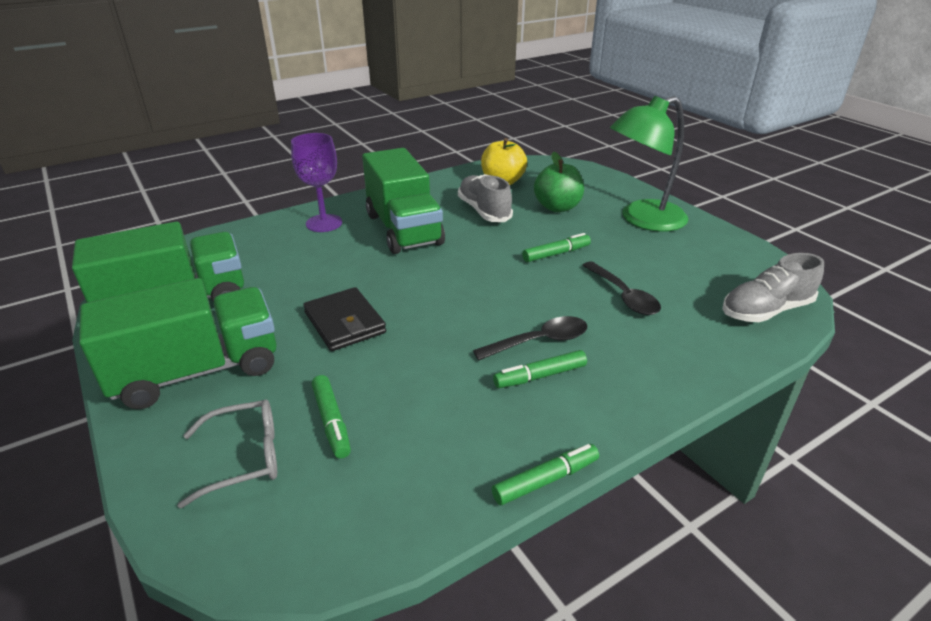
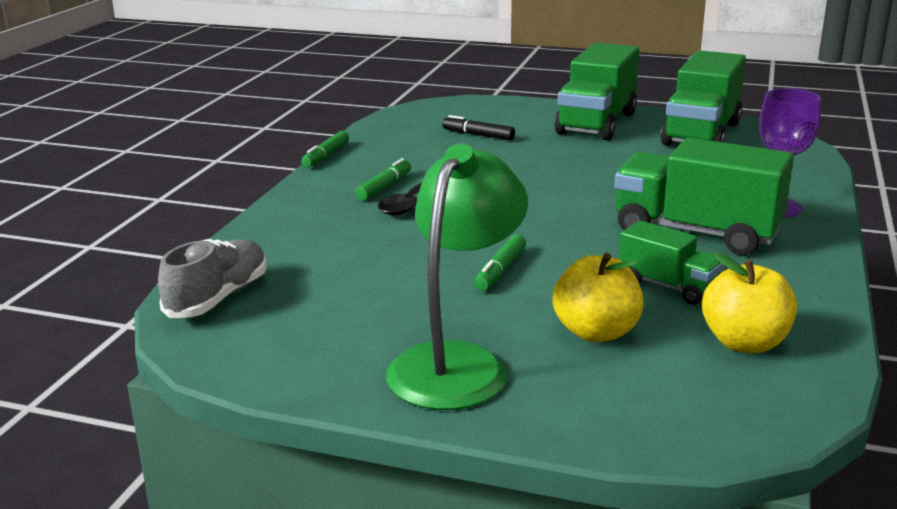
camera: 140 degrees right, 10 degrees down
grey glasses [178,399,277,508] -> none
black wallet [303,287,386,351] -> none
green marker [312,375,351,459] -> black marker [442,115,515,140]
grey shoe [458,174,513,222] -> green truck [619,220,725,305]
green apple [534,152,584,212] -> yellow apple [552,253,644,342]
black spoon [582,261,661,315] -> none

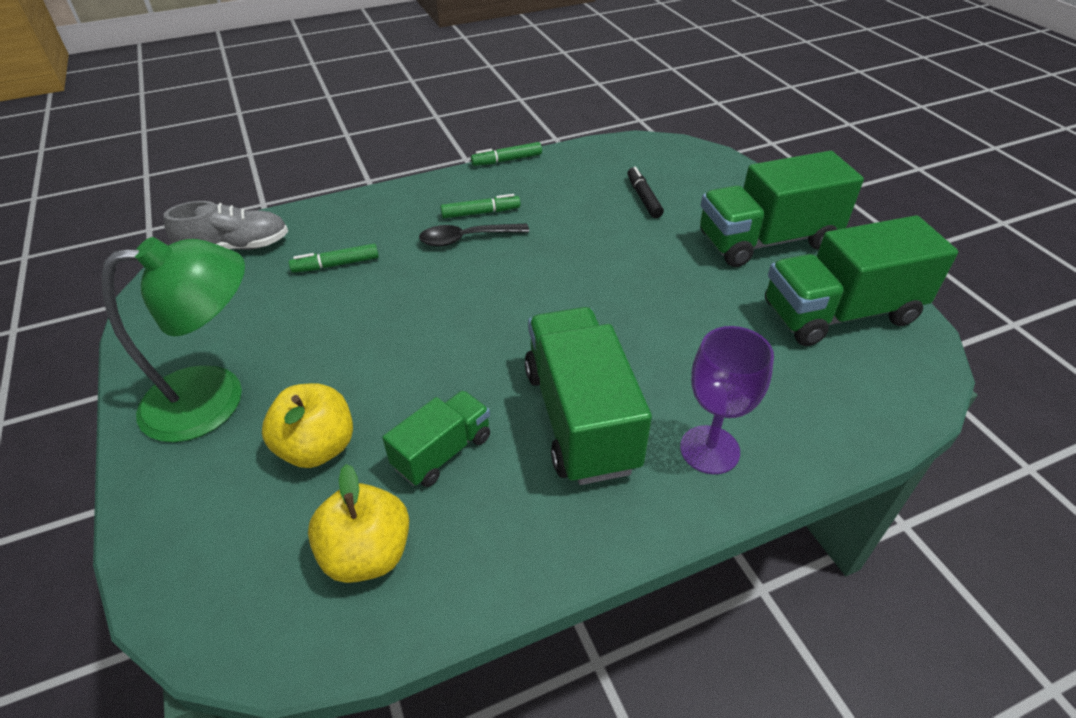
camera: 50 degrees right, 20 degrees up
green marker [474,234,526,291] -> green marker moved to [289,244,379,273]
green truck [619,220,725,305] -> green truck turned 135 degrees counterclockwise [382,390,490,487]

